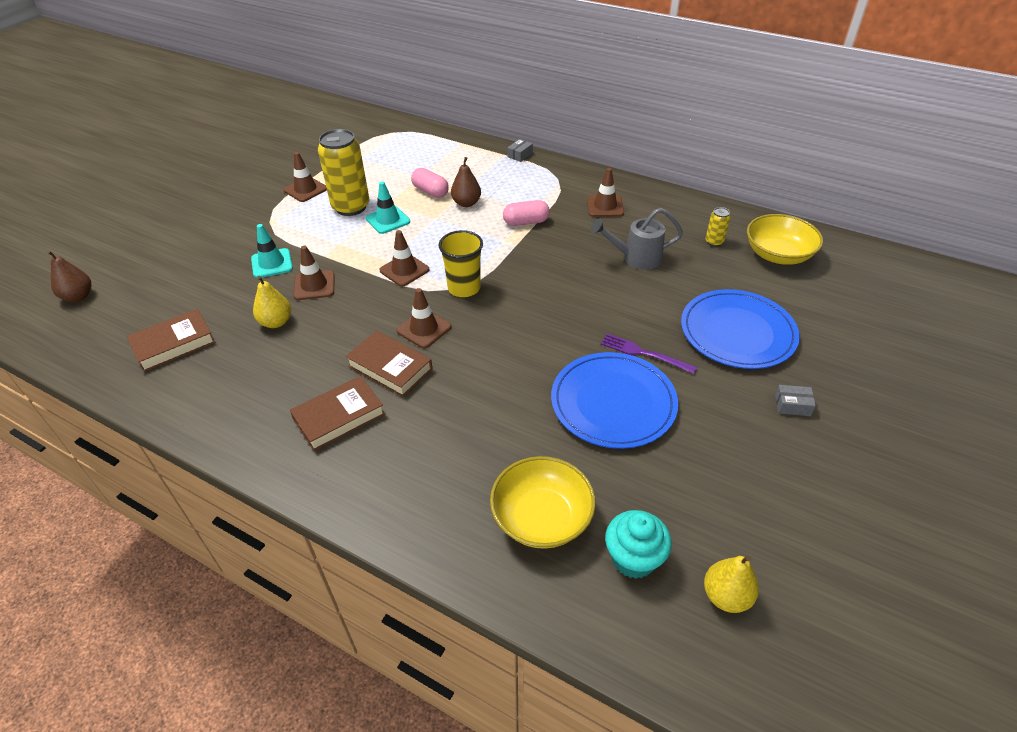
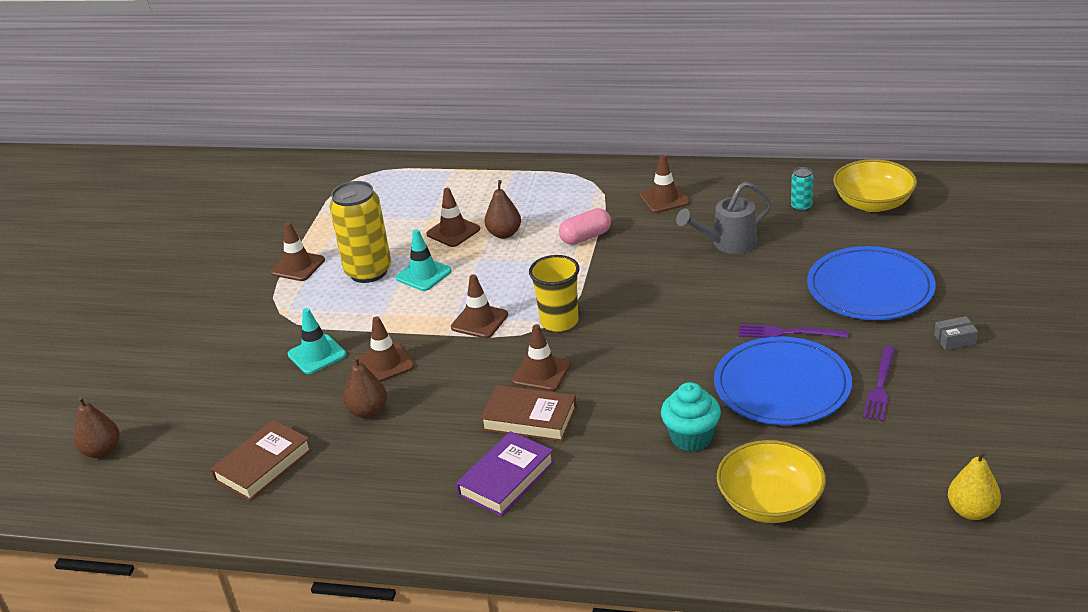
camera: 15 degrees left, 10 degrees down
yellow pear [253,276,291,328] -> brown pear [343,356,387,418]
brown book [290,376,385,451] -> purple book [456,431,554,516]
pink capsule [411,168,449,198] -> brown traffic cone [426,188,480,247]
grey box [507,139,533,162] -> none
turquoise cupcake [605,510,672,579] -> turquoise cupcake moved to [661,382,721,452]
yellow can [705,207,731,247] -> turquoise can [791,167,813,212]
none -> purple fork [863,346,895,421]

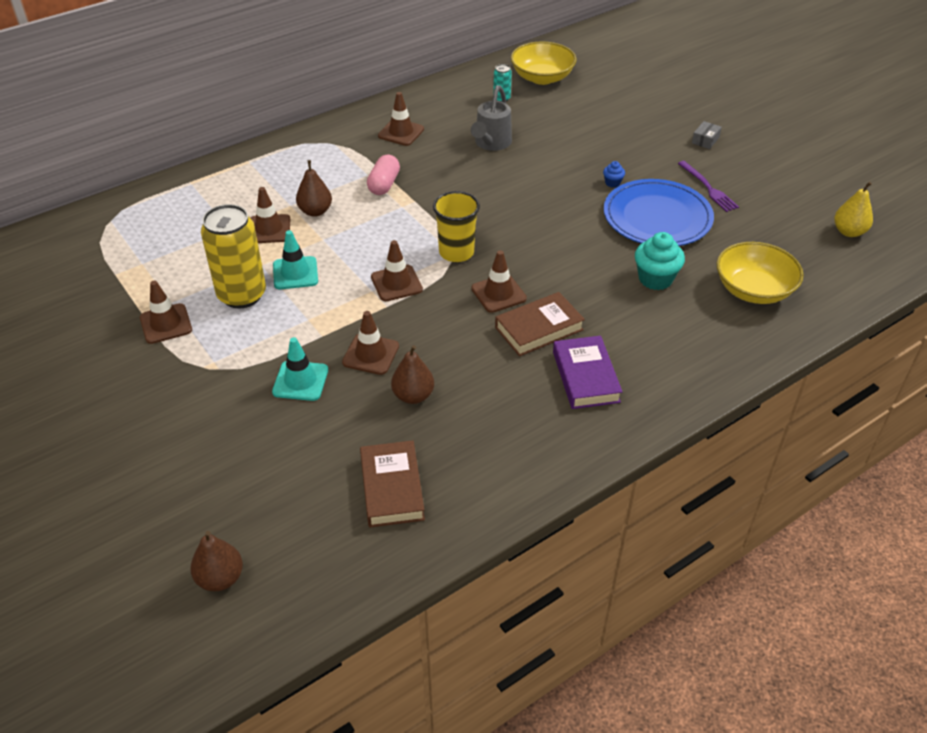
camera: 50 degrees left, 10 degrees up
purple fork [739,324,848,338] -> blue cupcake [603,161,625,188]
blue plate [807,246,936,320] -> none

